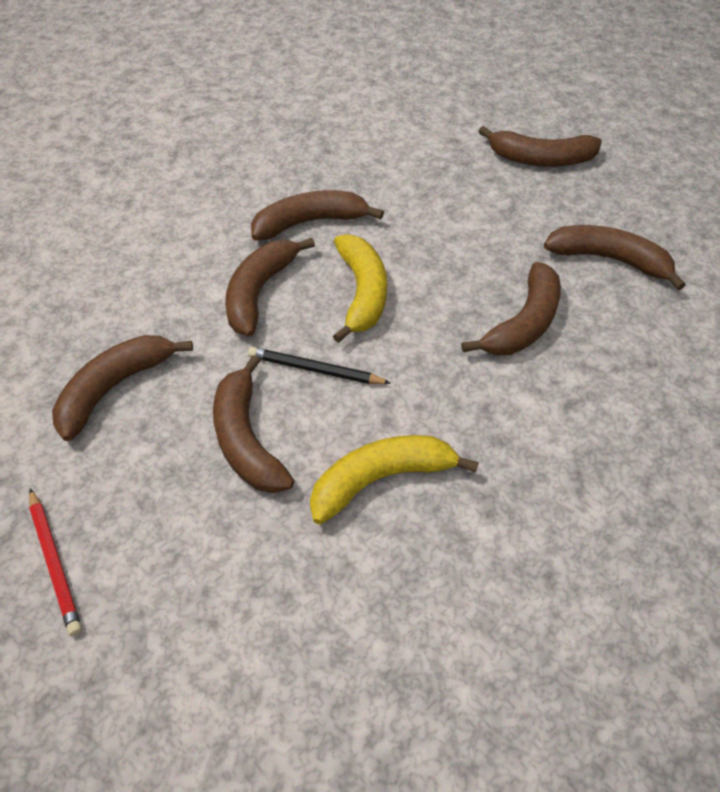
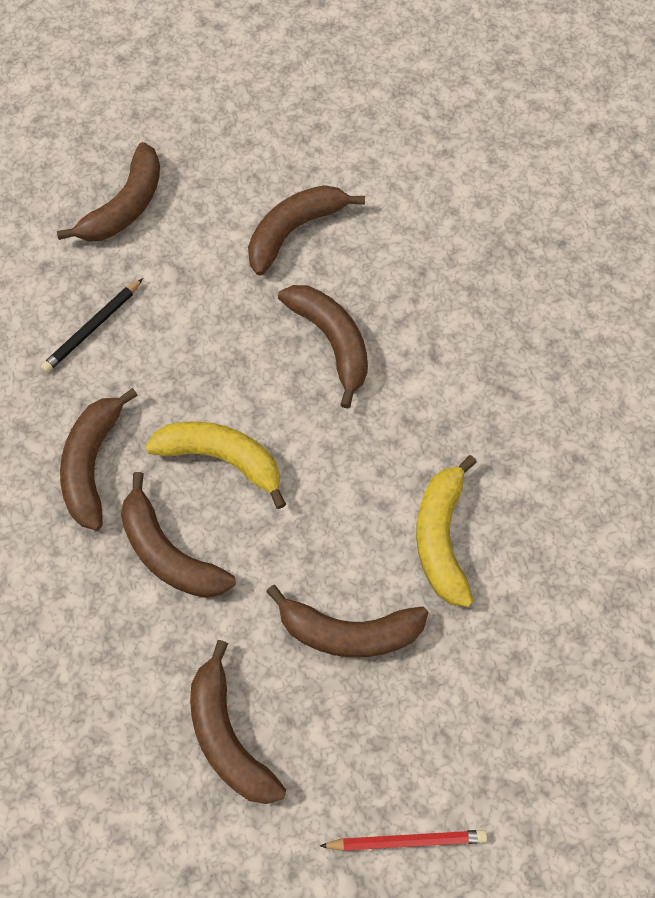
camera: 65 degrees left, 15 degrees up
black pencil [248,347,391,384] -> black pencil moved to [41,278,143,373]

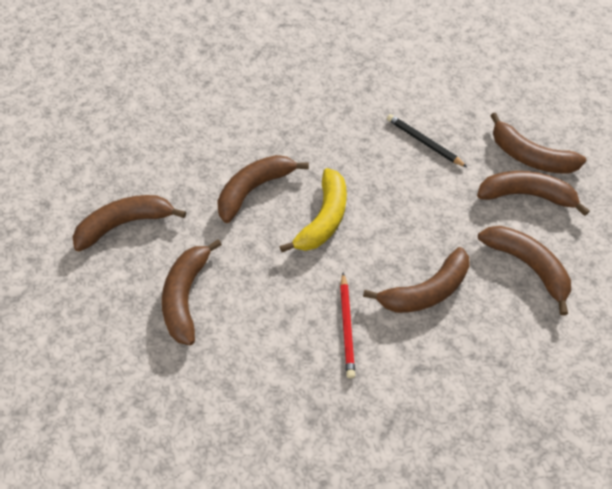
camera: 90 degrees right, 10 degrees down
brown banana [60,388,138,530] -> brown banana moved to [477,171,590,216]
red pencil [320,830,487,851] -> red pencil moved to [340,272,355,378]
yellow banana [416,455,477,607] -> none

